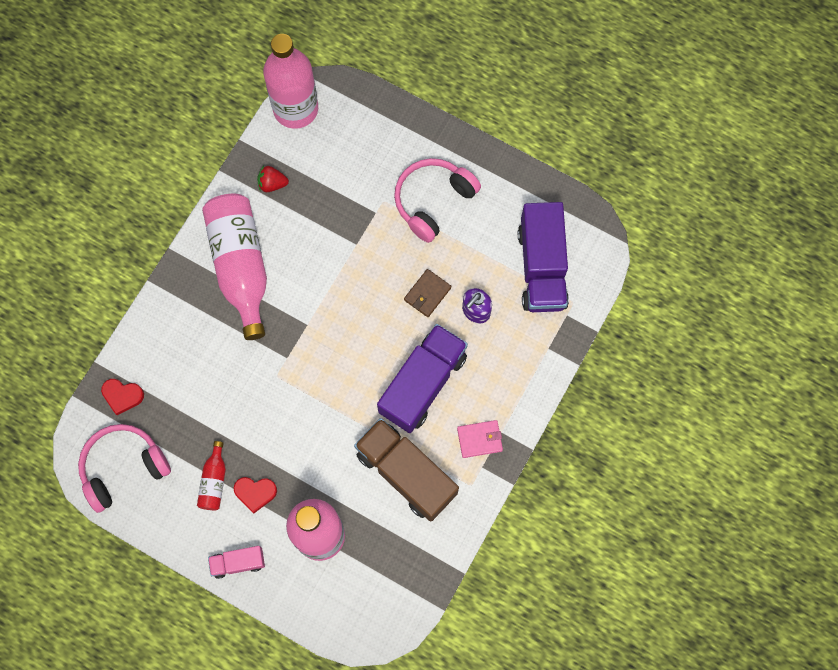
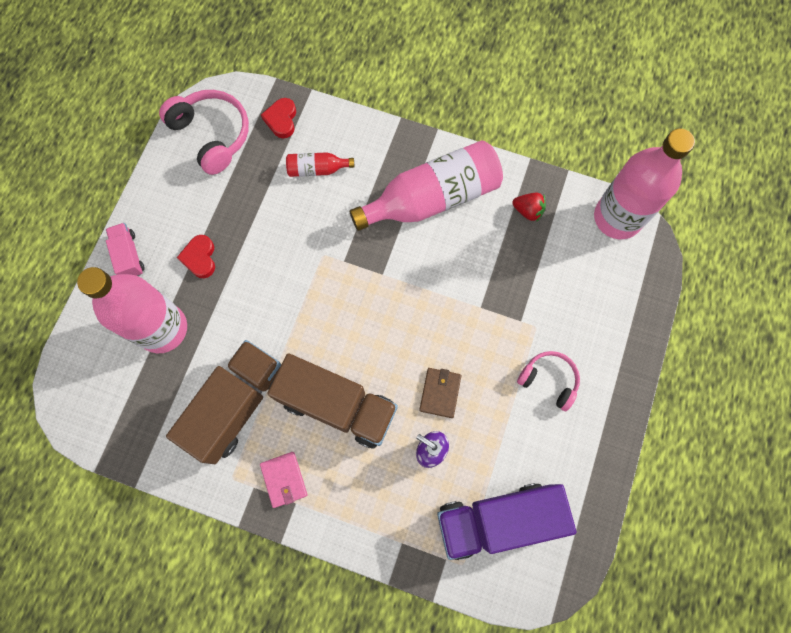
camera: 80 degrees right, 0 degrees up
red bottle [197,441,226,511] -> red bottle moved to [286,152,354,177]
red strawberry [257,166,289,192] -> red strawberry turned 120 degrees clockwise [512,193,546,222]
purple truck [377,324,468,433] -> brown truck [267,353,398,449]
pink headphones [394,158,481,243] -> pink headphones [517,351,580,411], size x0.63
brown wallet [404,269,452,317] -> brown wallet turned 75 degrees clockwise [419,368,461,418]

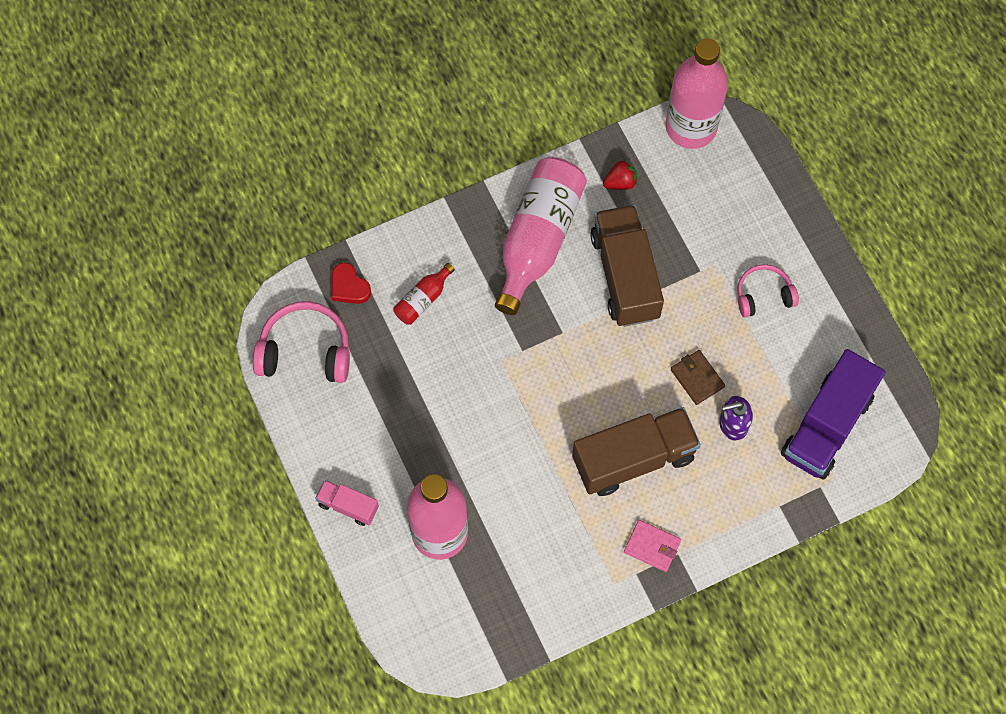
camera: 45 degrees left, 5 degrees down
brown truck [166,340,281,464] -> brown truck moved to [590,205,664,327]
red heart [177,235,215,278] -> none

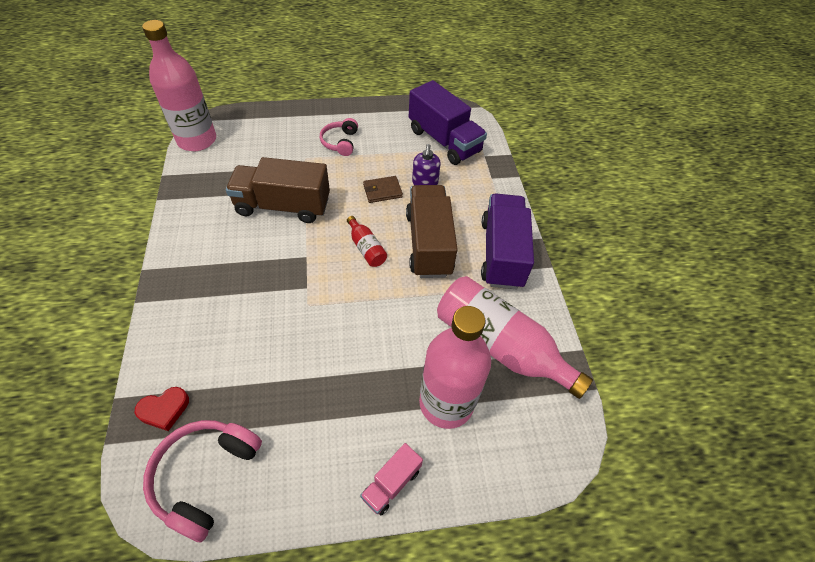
camera: 75 degrees left, 15 degrees down
red bottle [393,263,455,325] -> red bottle moved to [347,216,387,267]
pink bottle [495,157,587,315] -> pink bottle moved to [437,276,593,399]
red strawberry [603,159,638,190] -> none
pink wallet [624,520,681,572] -> purple truck [481,194,534,289]

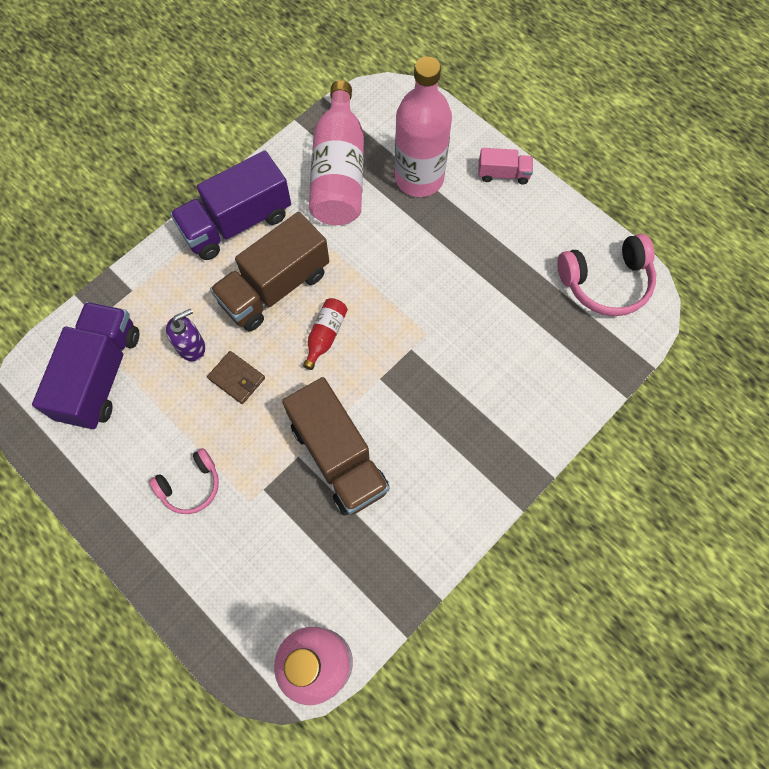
camera: 125 degrees left, 15 degrees up
red heart [135,387,189,431] -> none

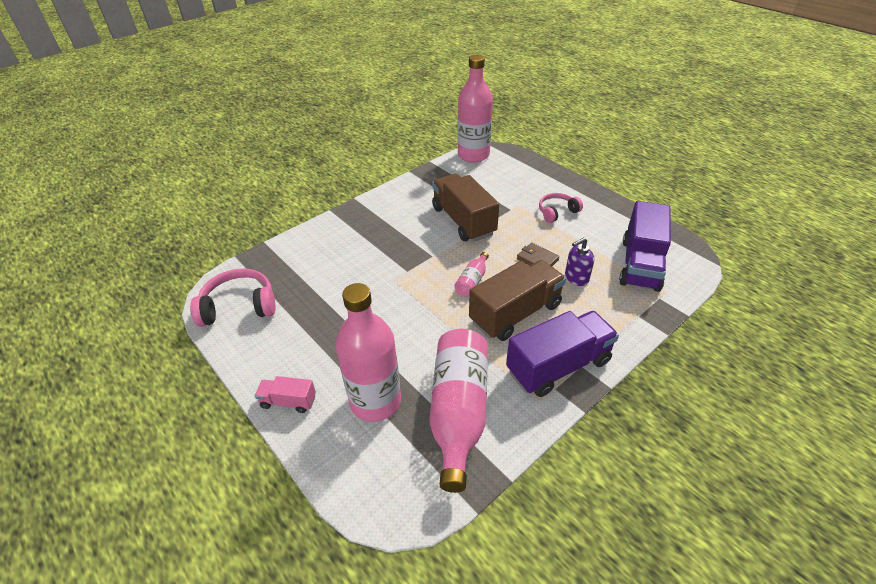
camera: 175 degrees left, 25 degrees down
red bottle [303,298,348,370] -> pink bottle [454,252,489,297]

